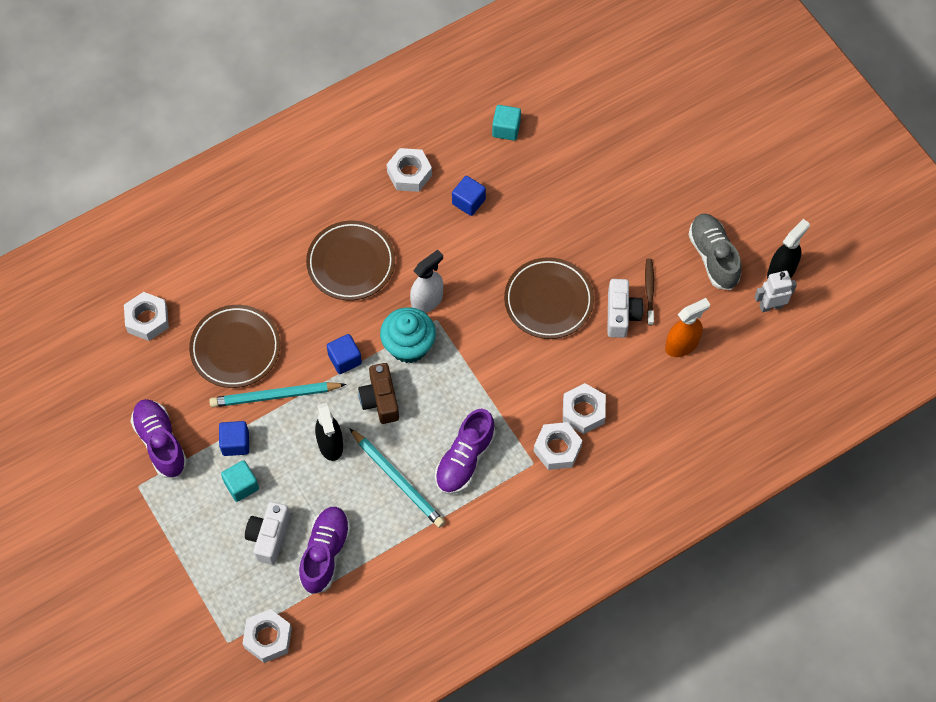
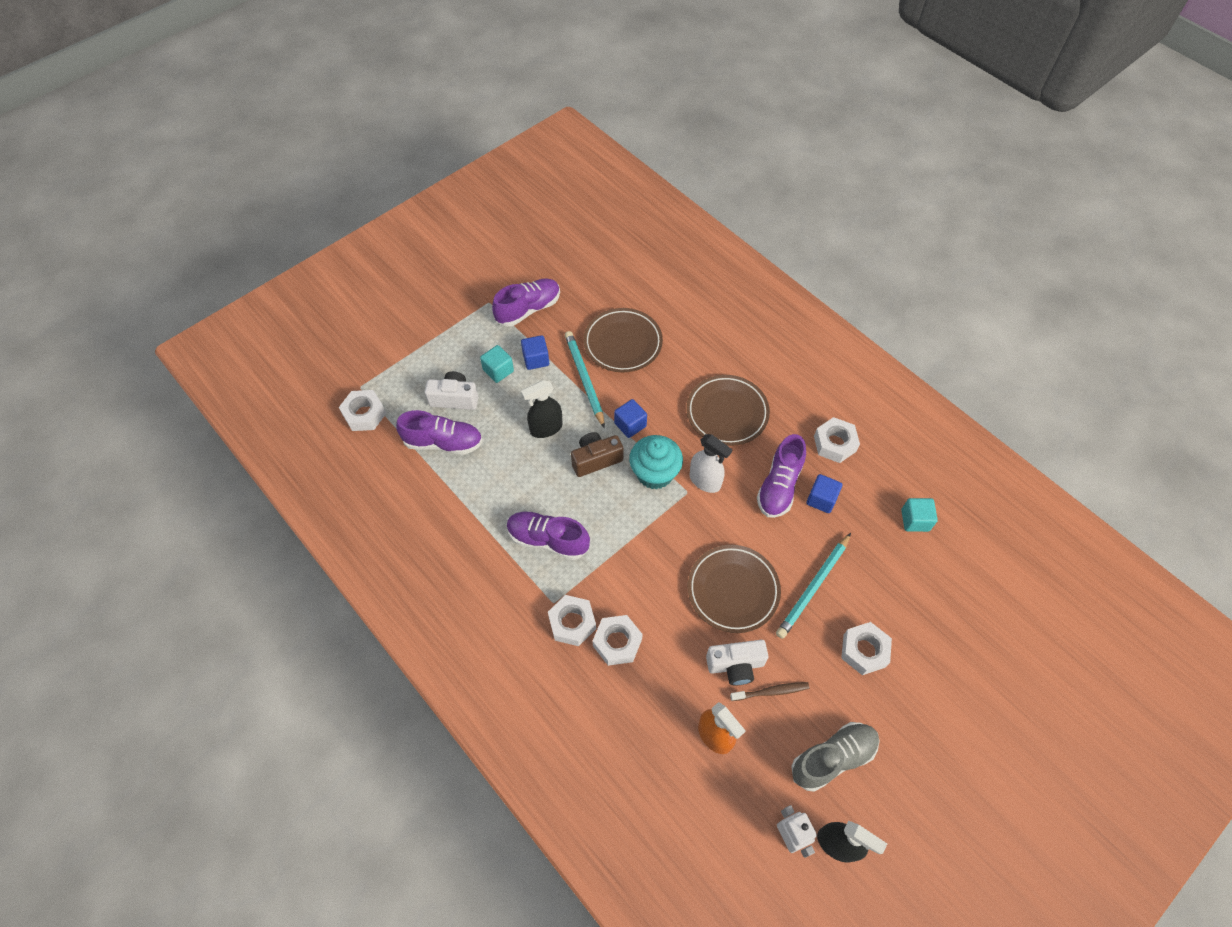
camera: 80 degrees right, 5 degrees down
white nut [124,292,169,341] -> white nut moved to [841,622,892,675]
turquoise pencil [350,428,445,528] -> turquoise pencil moved to [776,533,851,639]
none -> purple shoe [757,434,806,518]

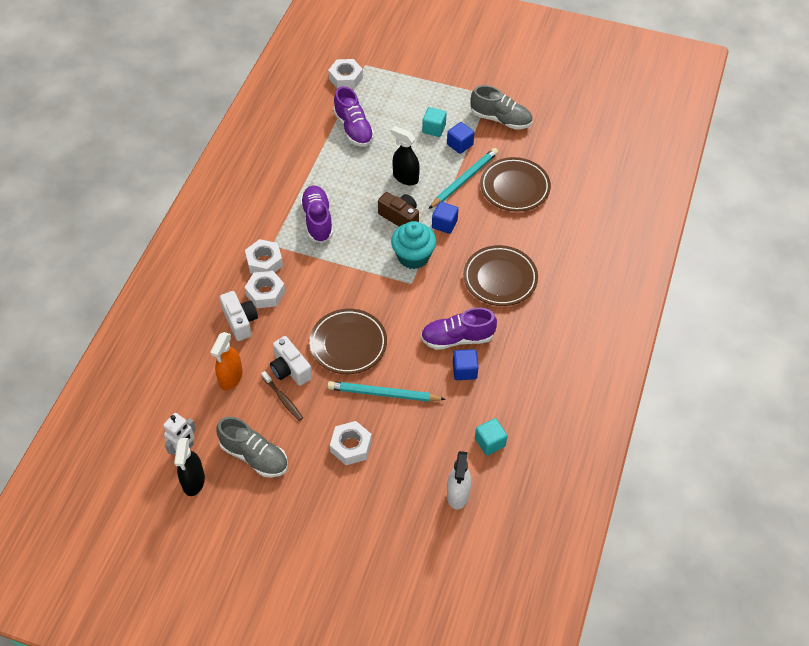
camera: 60 degrees right, 5 degrees down
white camera [425,371,478,410] -> white camera moved to [220,291,258,341]
purple shoe [492,278,560,327] -> grey shoe [470,85,532,130]
white spray bottle [690,434,733,493] -> white spray bottle moved to [447,451,471,509]
white nut [814,417,860,463] -> none

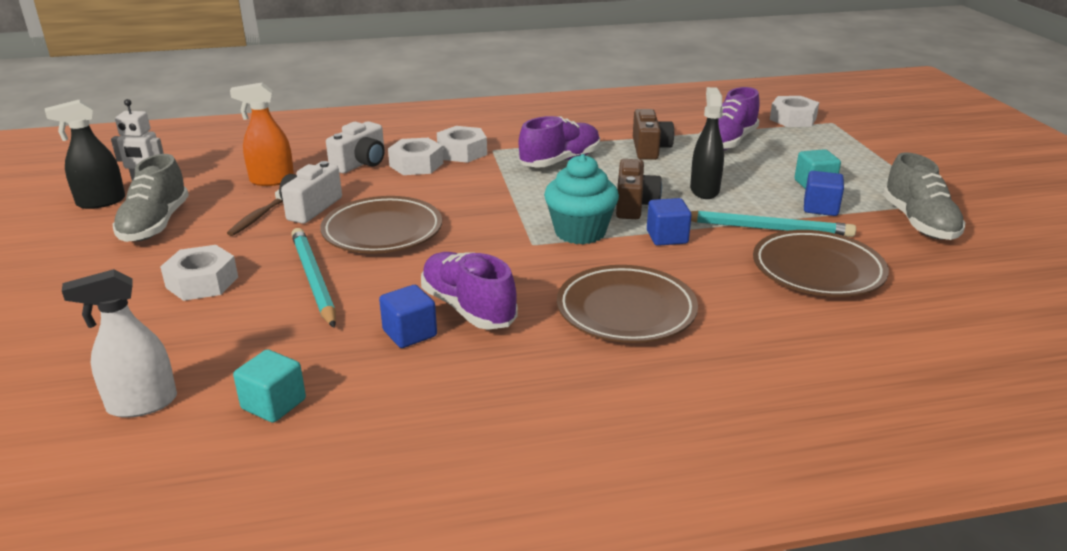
camera: 60 degrees right, 25 degrees down
none -> brown camera [633,109,674,160]

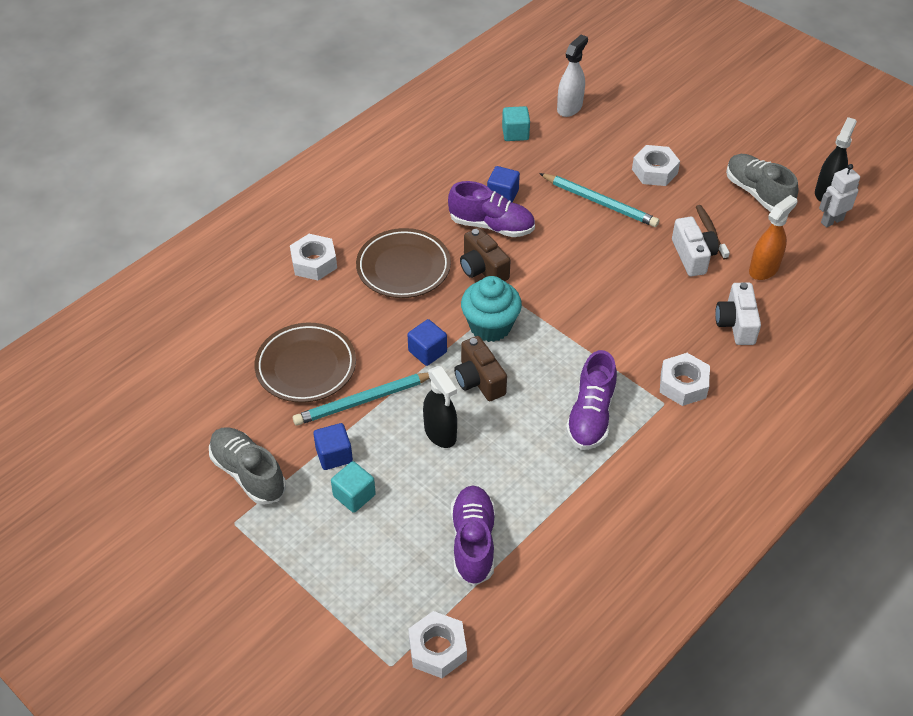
camera: 145 degrees right, 20 degrees up
brown plate [320,196,442,254] -> none
white nut [388,138,443,175] -> white nut moved to [290,234,337,280]
brown camera [633,109,674,160] -> brown camera moved to [460,227,511,281]

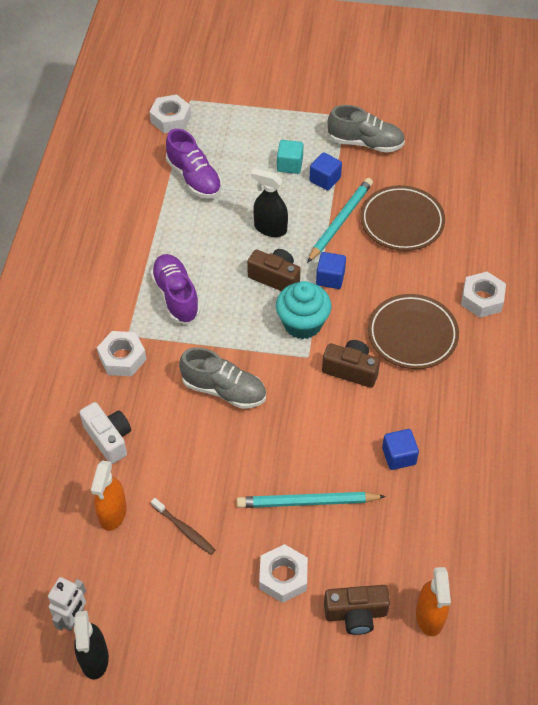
camera: 145 degrees right, 5 degrees up
purple shoe [448,181,535,237] -> none
turquoise cube [502,106,530,141] -> none
white spray bottle [557,34,588,117] -> orange spray bottle [416,567,451,637]
white camera [672,217,719,277] -> none
grey shoe [726,154,798,212] -> grey shoe moved to [179,347,266,409]
none -> brown camera [324,585,390,635]

